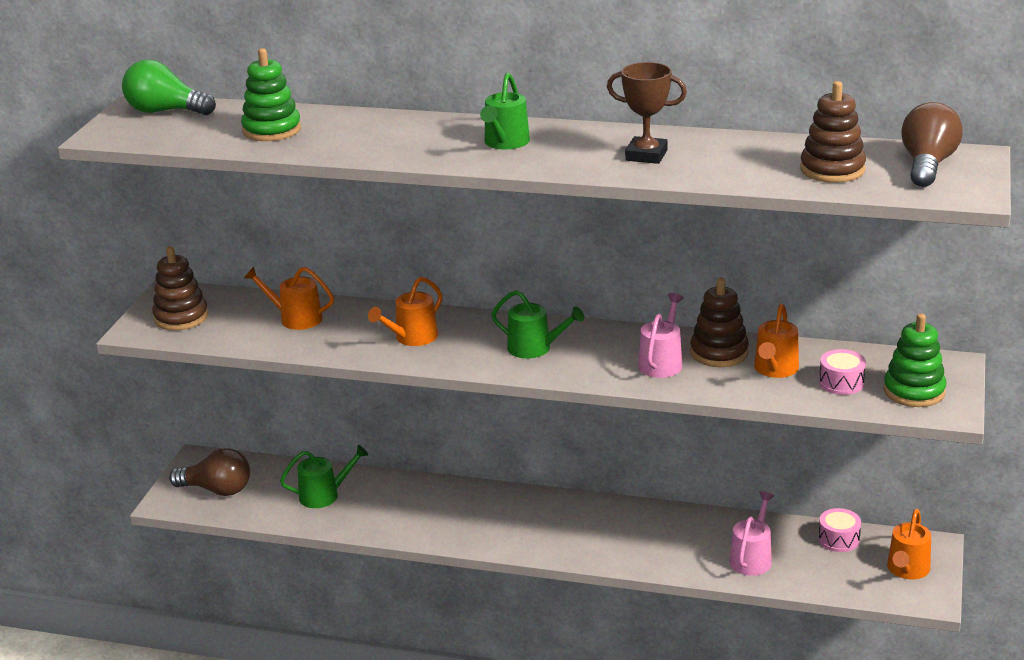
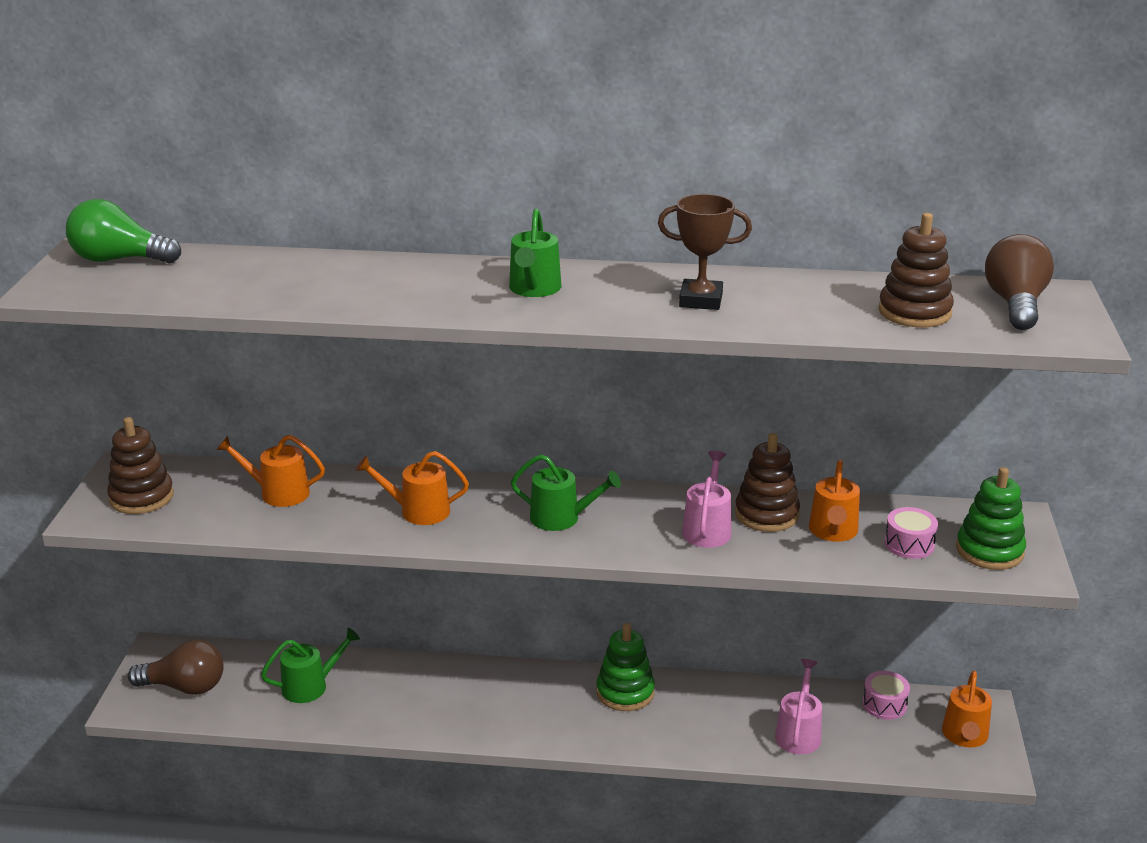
camera: 10 degrees left, 0 degrees up
green stacking toy [241,48,301,141] -> green stacking toy moved to [596,623,655,711]
orange watering can [368,277,443,346] -> orange watering can turned 60 degrees clockwise [356,451,469,525]

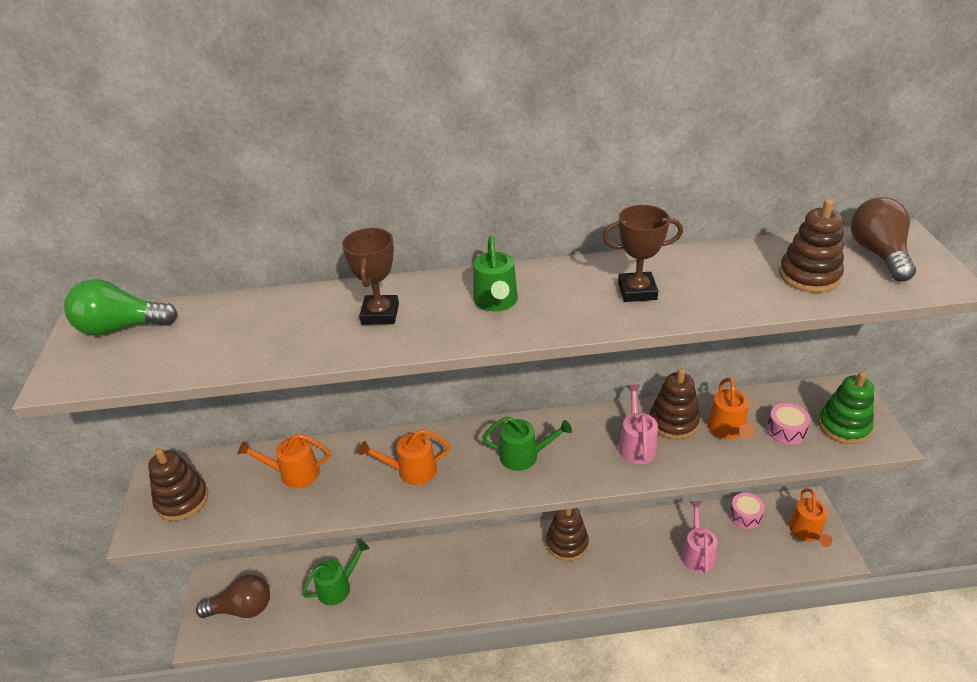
camera: 10 degrees left, 10 degrees up
green stacking toy [596,623,655,711] -> brown stacking toy [546,508,589,561]
none -> brown trophy [342,228,399,325]

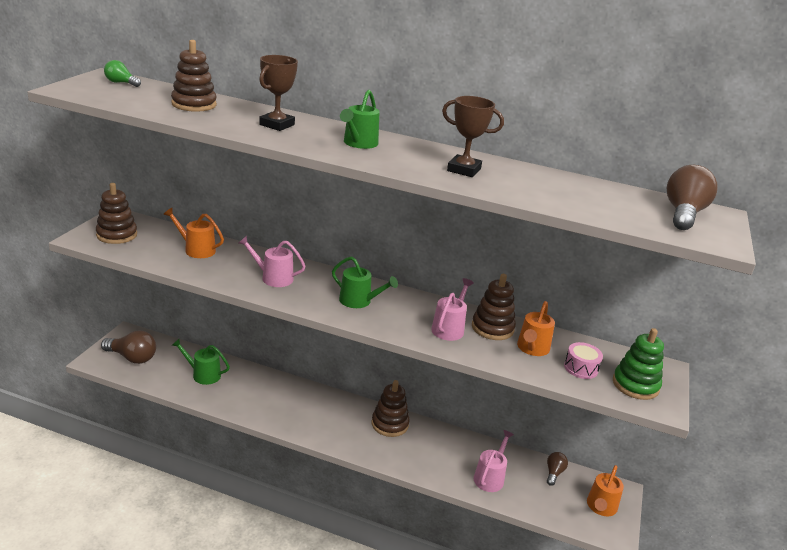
camera: 20 degrees right, 10 degrees down
green light bulb [64,279,178,336] -> green light bulb [104,60,141,87], size x0.56
green watering can [302,541,369,605] -> green watering can turned 150 degrees counterclockwise [172,339,230,385]
orange watering can [359,429,450,485] -> pink watering can [239,236,306,287]
pink drum [729,493,765,529] -> brown light bulb [547,452,568,486]
brown stacking toy [779,199,844,293] -> brown stacking toy moved to [171,40,217,112]

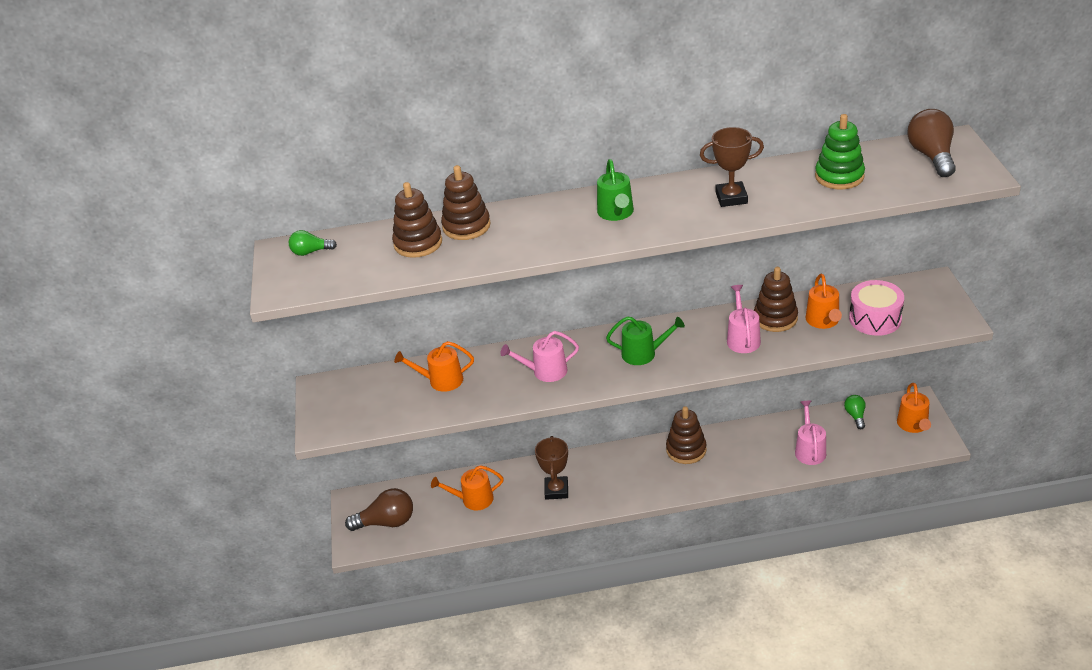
camera: 20 degrees left, 10 degrees up
brown stacking toy [96,183,137,244] -> brown stacking toy moved to [441,165,491,240]
green watering can [172,339,230,385] -> orange watering can [431,465,504,511]
brown trophy [259,55,298,131] -> brown trophy moved to [535,436,568,500]
brown light bulb [547,452,568,486] -> green light bulb [844,395,866,429]
pink drum [564,342,603,379] -> pink drum [849,280,904,336], size x1.55
green stacking toy [613,328,664,400] -> green stacking toy moved to [815,114,865,190]

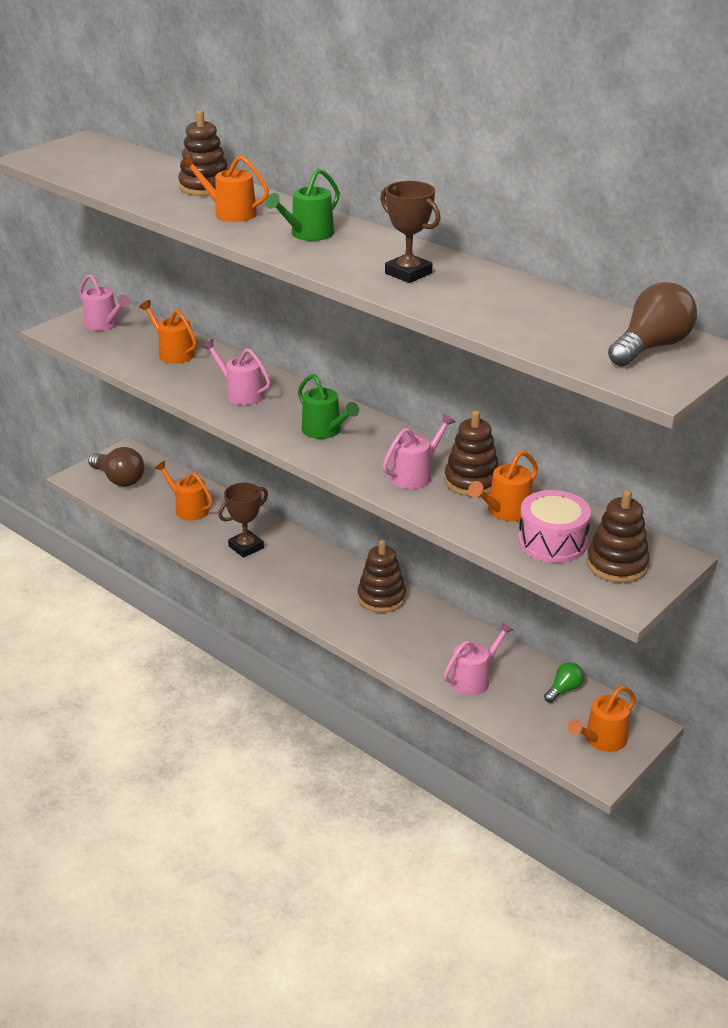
camera: 45 degrees right, 5 degrees down
green light bulb [289,230,337,256] -> none
brown stacking toy [392,182,442,258] -> brown stacking toy moved to [587,490,650,583]
green stacking toy [815,114,865,190] -> none
none -> pink watering can [79,274,130,331]
none -> orange watering can [181,155,269,222]

